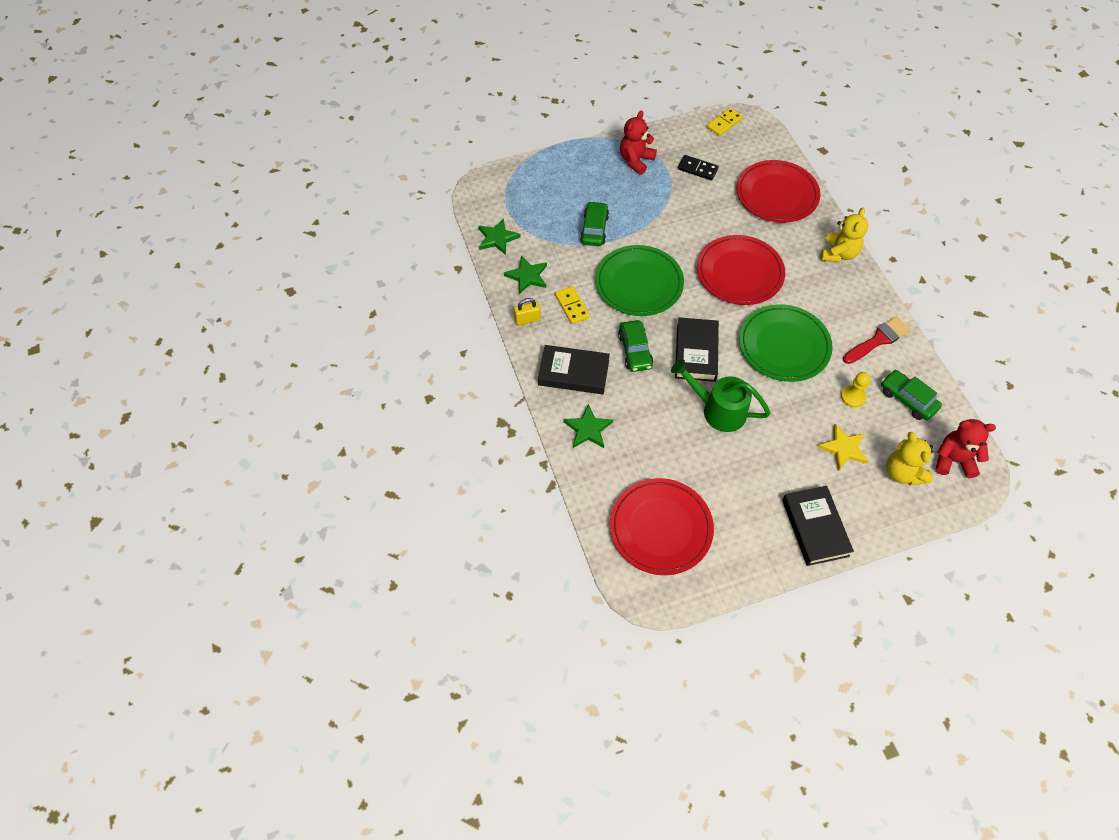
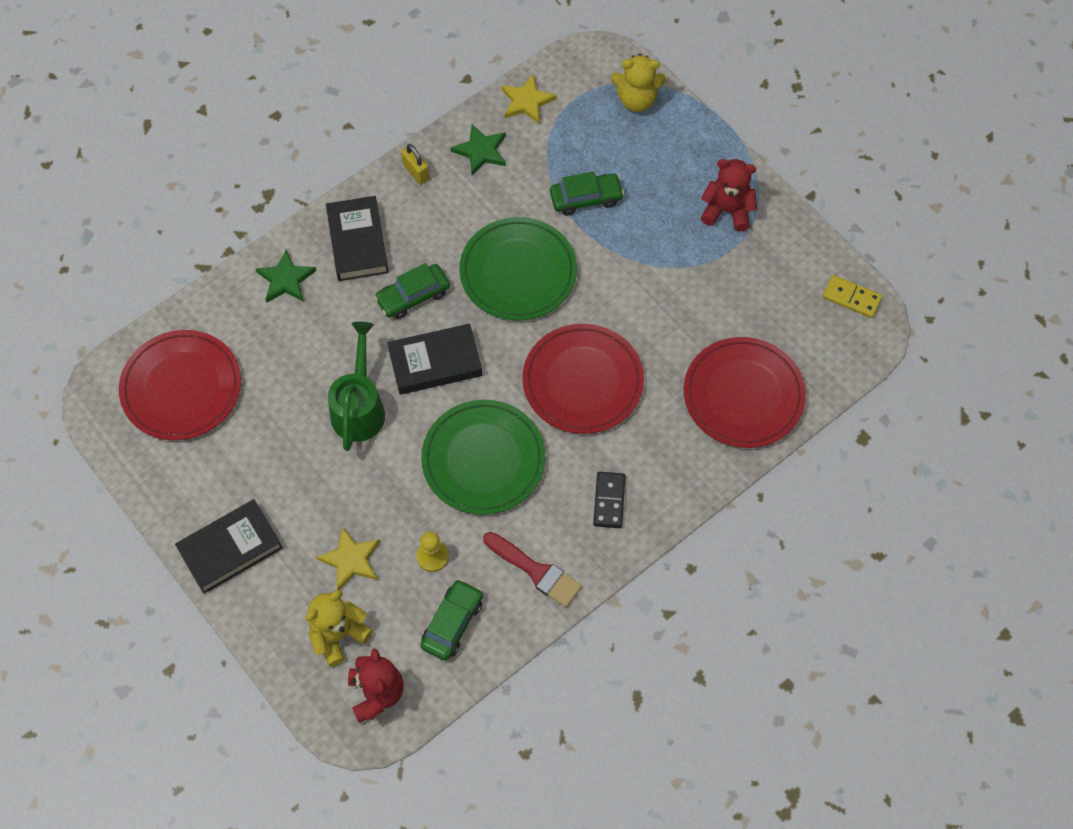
camera: 70 degrees right, 5 degrees up
green star [478,218,521,255] -> yellow star [501,74,557,124]
yellow domino [555,286,590,324] -> none
black domino [678,155,719,180] -> black domino moved to [593,472,626,528]
yellow teddy bear [820,207,868,262] -> yellow teddy bear moved to [611,54,666,112]

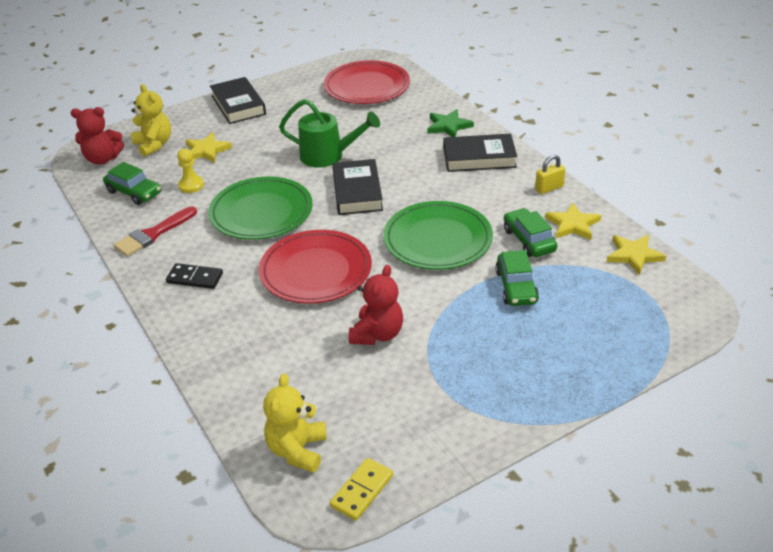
camera: 100 degrees right, 25 degrees down
green car [374,263,450,319] -> green car moved to [504,208,557,257]
green star [451,124,506,175] -> yellow star [545,203,601,240]
yellow teddy bear [611,54,666,112] -> yellow teddy bear moved to [263,373,327,473]
red plate [684,337,806,448] -> none
red teddy bear [701,159,757,232] -> red teddy bear moved to [349,265,403,345]

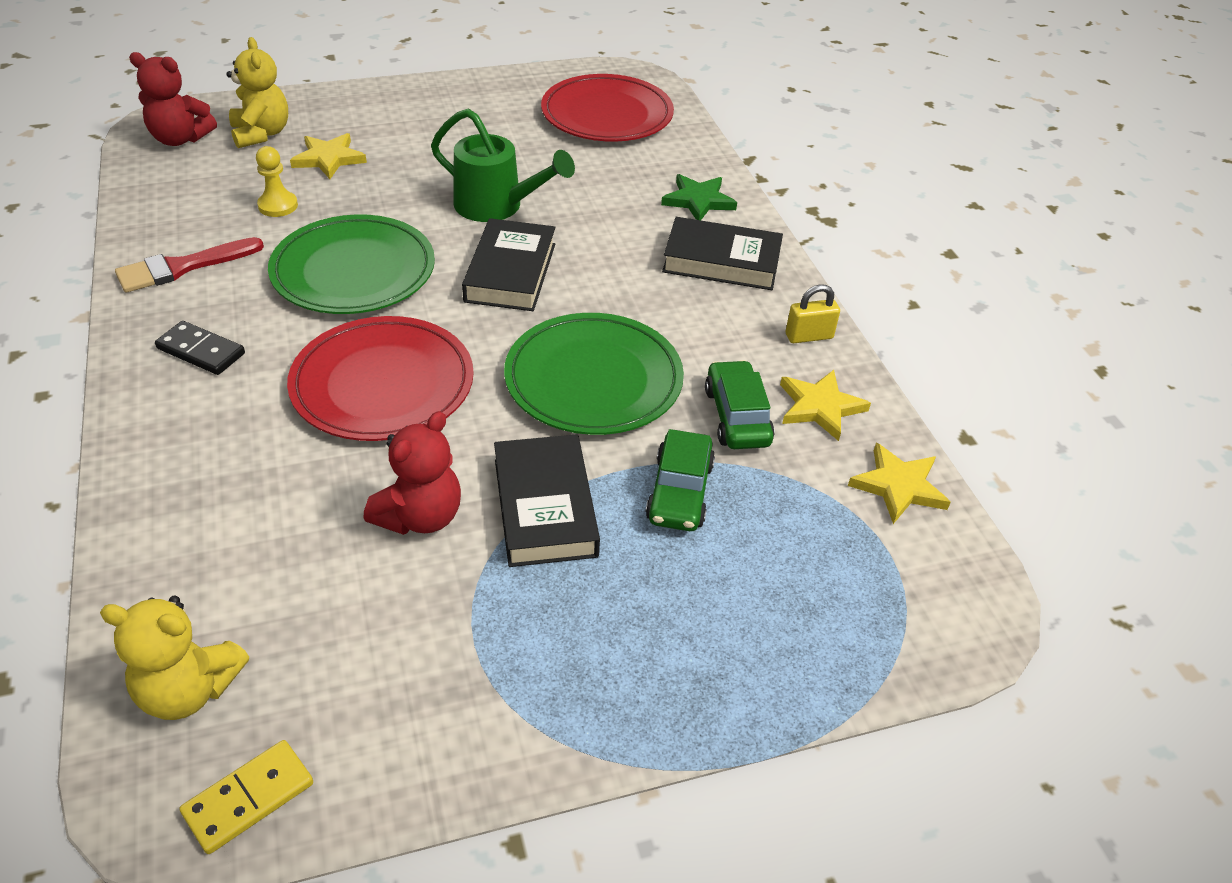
camera: 10 degrees right, 5 degrees up
green car [103,162,161,205] -> none
black book [210,77,266,124] -> black book moved to [494,434,600,567]
yellow teddy bear [263,373,327,473] -> yellow teddy bear turned 105 degrees counterclockwise [100,596,249,720]

